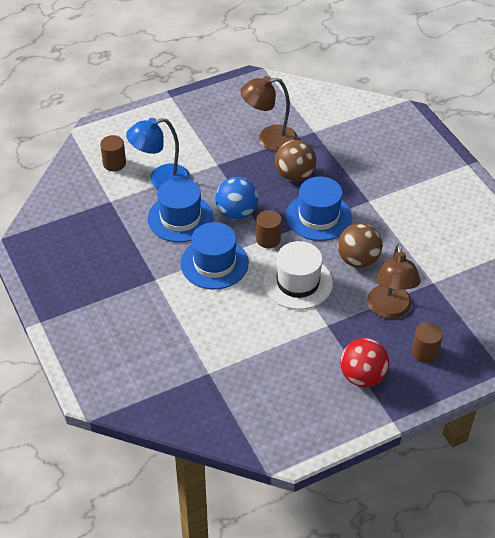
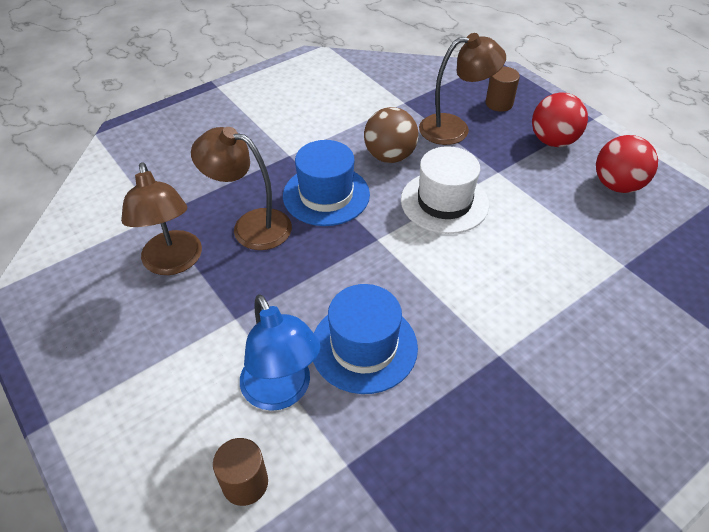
camera: 100 degrees left, 0 degrees up
blue hat [180,222,249,289] -> none
blue ball [215,177,258,220] -> none
brown cylinder [256,210,282,248] -> none
brown ball [275,140,316,182] -> brown lamp [191,127,292,250]
none -> red ball [596,135,658,193]

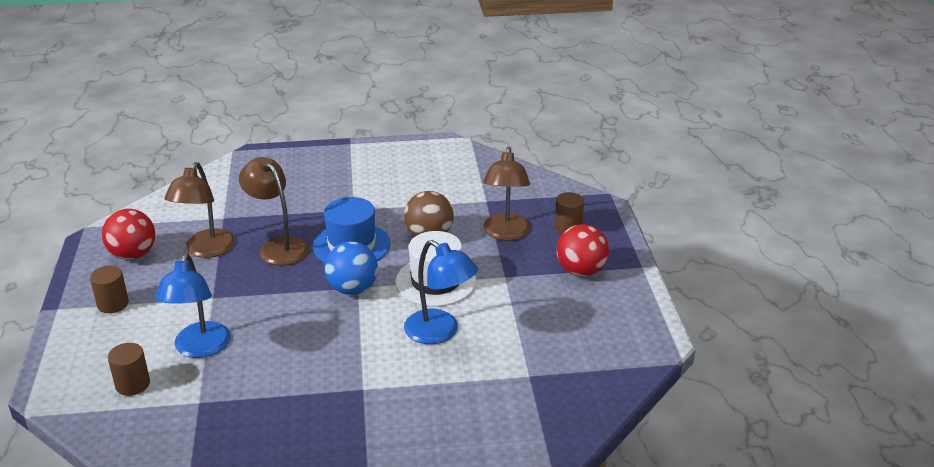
camera: 30 degrees right, 15 degrees down
blue hat [313,284,418,394] -> none
brown lamp [419,33,506,145] -> brown lamp turned 75 degrees clockwise [483,147,531,241]
red ball [596,135,658,193] -> red ball moved to [102,209,155,260]
none -> brown cylinder [90,265,129,313]
none -> blue ball [325,241,378,295]
none -> blue lamp [404,240,478,344]

